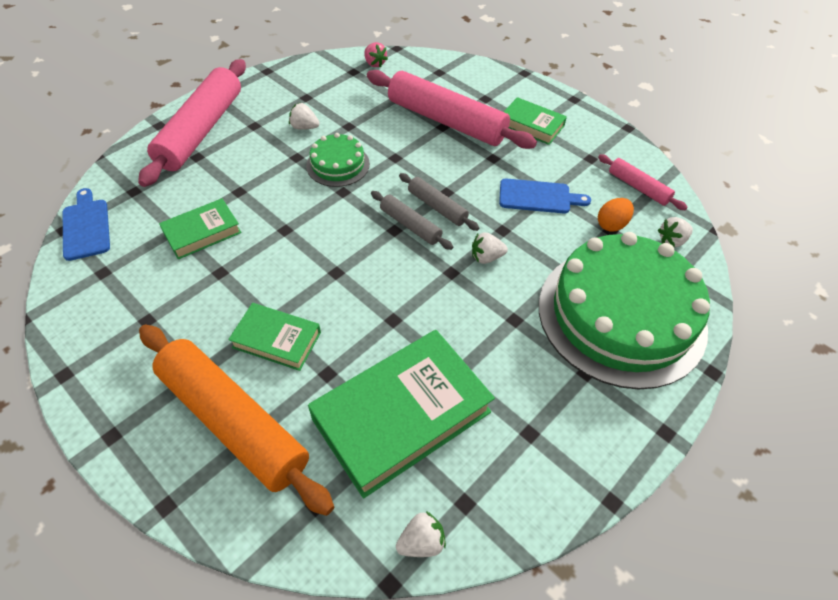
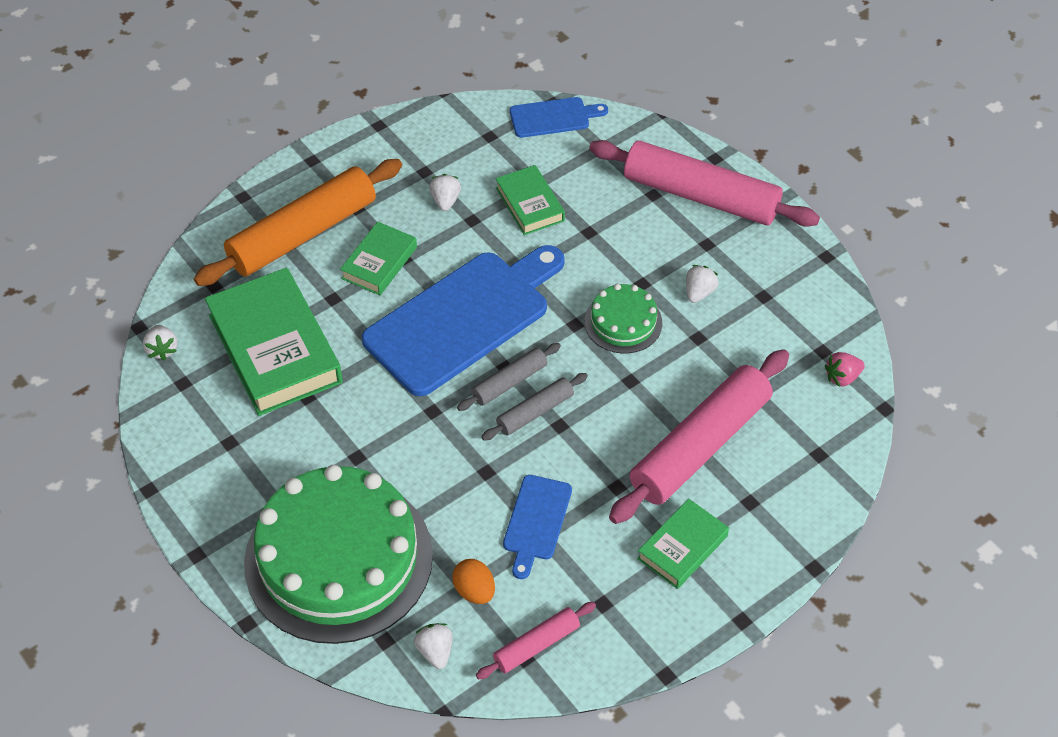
camera: 100 degrees right, 0 degrees up
white strawberry [472,233,508,264] -> white strawberry moved to [429,174,461,211]
none -> blue cutting board [362,245,565,396]

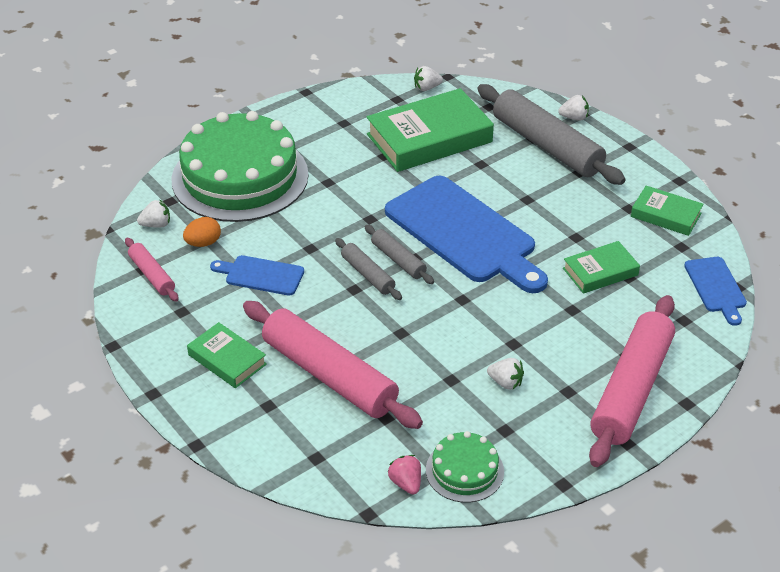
camera: 90 degrees right, 10 degrees down
orange rolling pin [194,159,402,286] -> grey rolling pin [477,84,626,185]
green book [340,222,417,295] -> green book moved to [631,186,704,236]
white strawberry [429,174,461,211] -> white strawberry moved to [558,95,589,121]
green cake [585,284,662,353] -> green cake moved to [426,431,504,503]

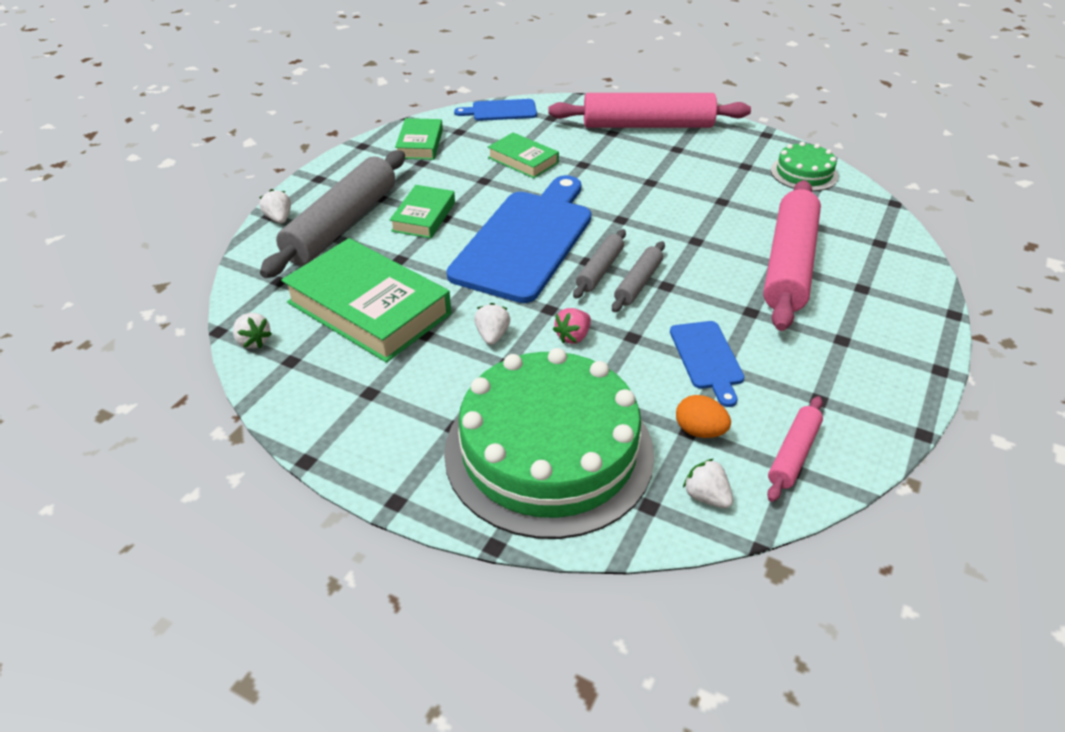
camera: 115 degrees left, 0 degrees up
green book [187,322,267,388] -> green book moved to [390,185,455,239]
pink strawberry [388,455,421,494] -> pink strawberry moved to [553,308,591,344]
white strawberry [487,358,524,390] -> white strawberry moved to [474,303,510,345]
blue cutting board [684,257,747,326] -> blue cutting board turned 150 degrees counterclockwise [454,99,537,121]

